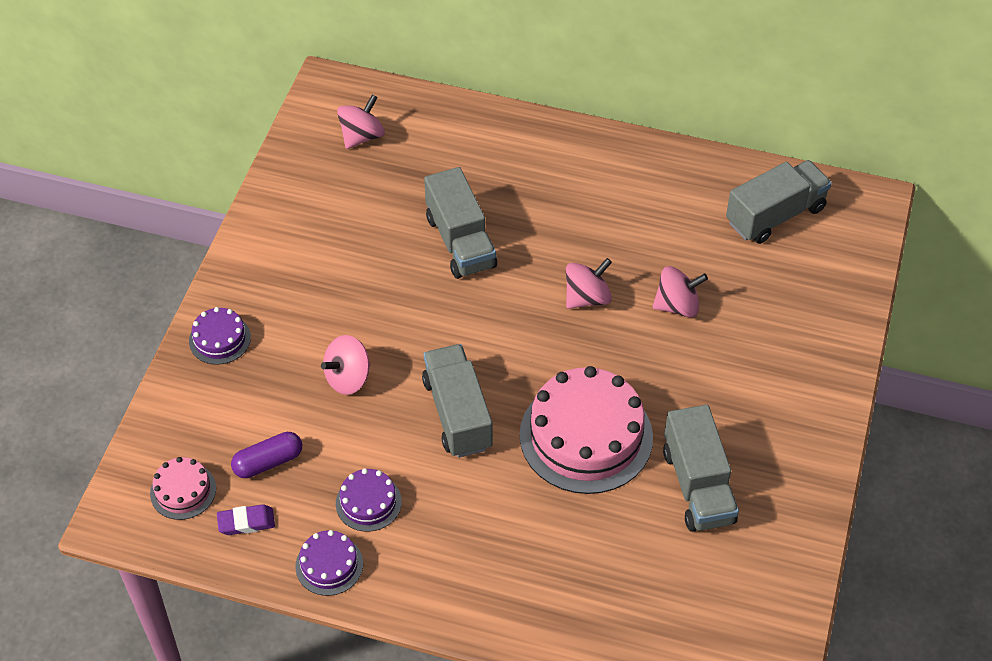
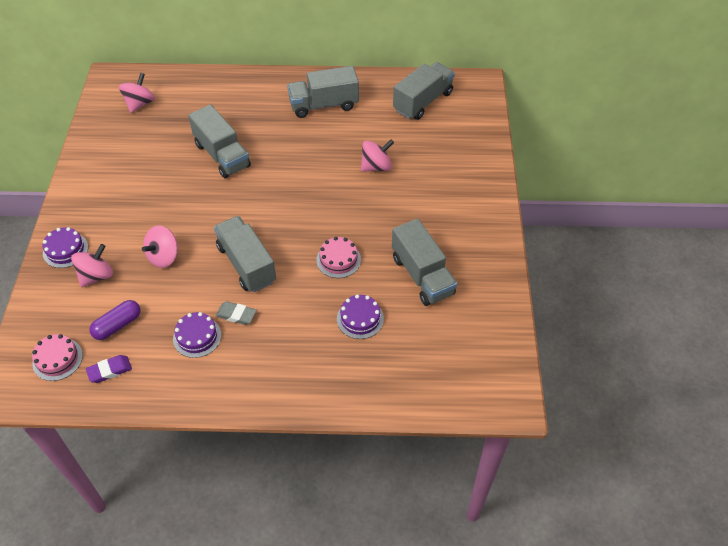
camera: 15 degrees left, 0 degrees up
purple cake [295,530,363,596] -> purple cake moved to [337,294,384,339]
pink cake [520,366,653,494] -> pink cake [316,237,361,278], size x0.48
pink spinning top [566,258,612,309] -> pink spinning top moved to [71,244,113,287]
none -> grey eraser [216,301,256,325]
none -> grey truck [287,66,359,118]

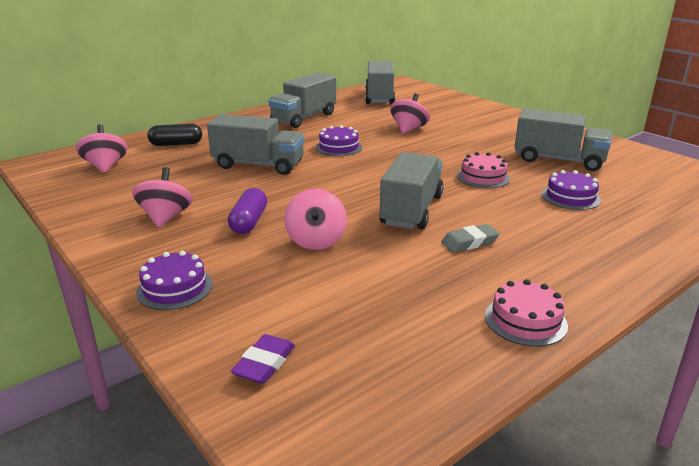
camera: 40 degrees left, 25 degrees down
pink cake [32,334,83,381] -> pink cake moved to [485,279,568,346]
pink spinning top [71,244,113,287] -> pink spinning top moved to [132,167,192,228]
purple eraser [86,355,132,383] -> purple eraser moved to [231,334,295,384]
purple capsule [89,300,141,340] -> purple capsule moved to [228,188,267,234]
purple cake [173,312,221,358] -> purple cake moved to [316,125,362,156]
grey truck [214,216,276,292] -> grey truck turned 90 degrees clockwise [379,152,444,229]
none -> black capsule [147,123,202,146]

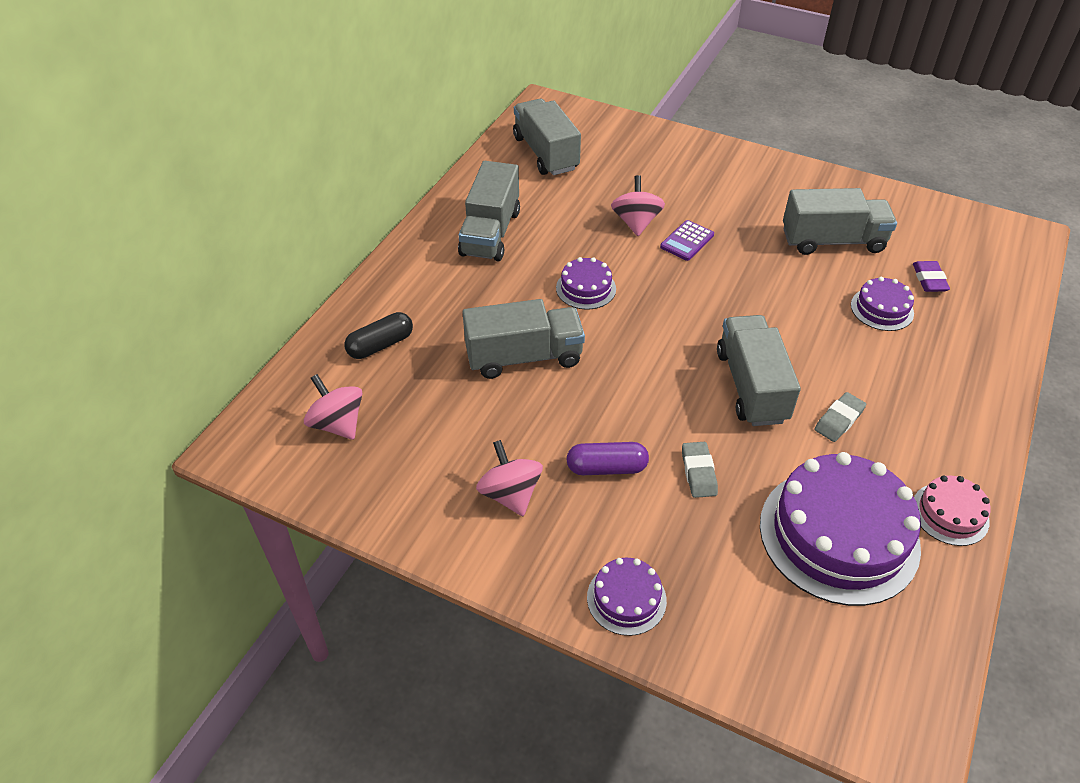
camera: 25 degrees left, 20 degrees up
purple capsule [228,188,267,234] -> purple capsule turned 75 degrees counterclockwise [567,442,649,475]
purple eraser [231,334,295,384] -> purple eraser moved to [913,261,950,292]
pink spinning top [284,189,347,250] -> grey eraser [682,442,718,498]
pink cake [457,152,510,188] -> none
none -> purple calculator [660,220,714,261]
none -> purple cake [760,452,921,606]

